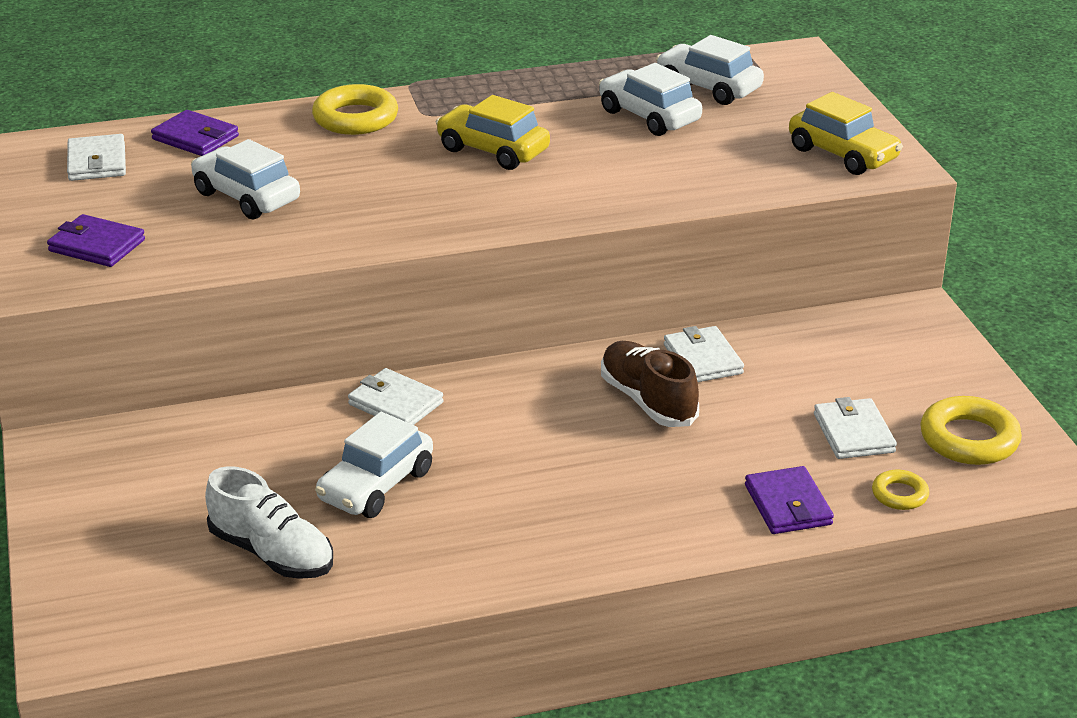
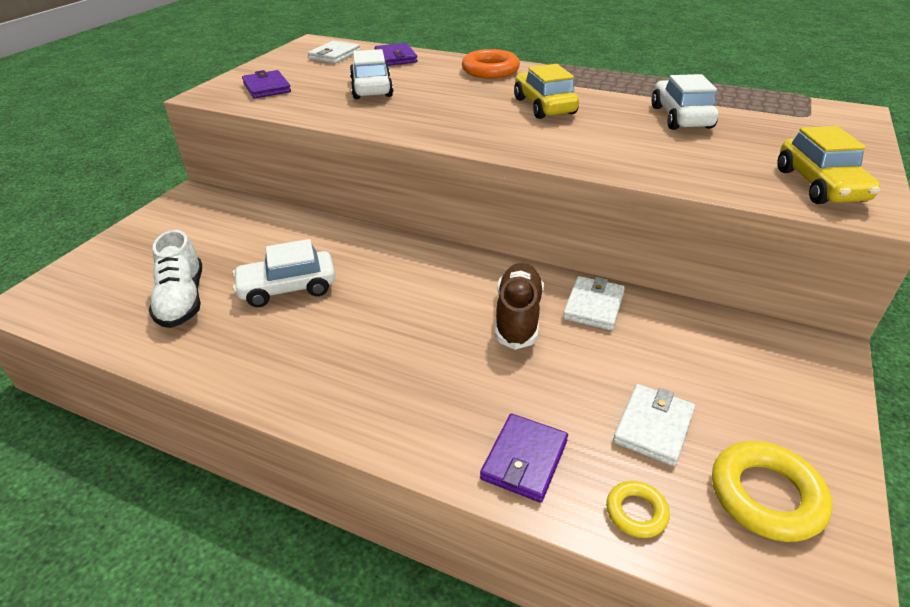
camera: 40 degrees right, 5 degrees up
yellow ring [312,84,398,135] -> orange ring [462,49,520,79]
white wallet [348,368,443,425] -> none
white car [656,35,764,105] -> none

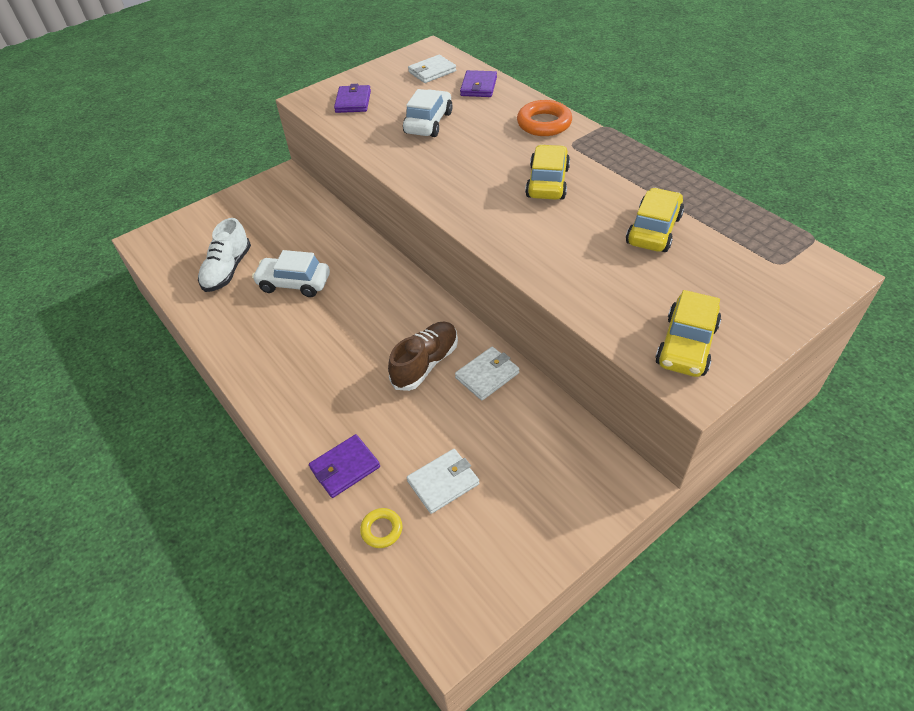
camera: 30 degrees right, 10 degrees up
white car [651,74,719,130] -> yellow car [626,188,684,252]
yellow ring [712,441,833,542] -> none

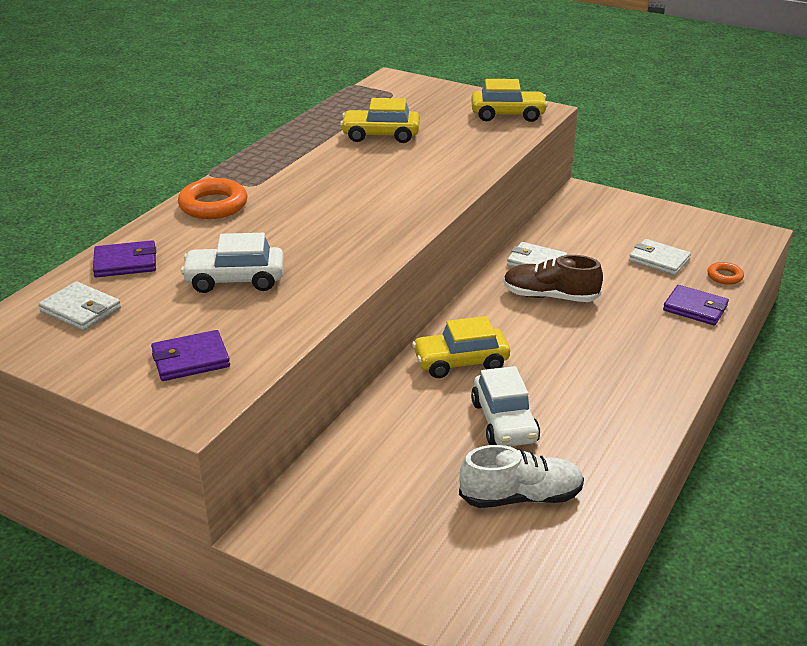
camera: 115 degrees left, 15 degrees down
yellow ring [360,508,402,548] -> orange ring [707,262,744,285]
yellow car [525,144,570,200] -> yellow car moved to [412,316,510,378]

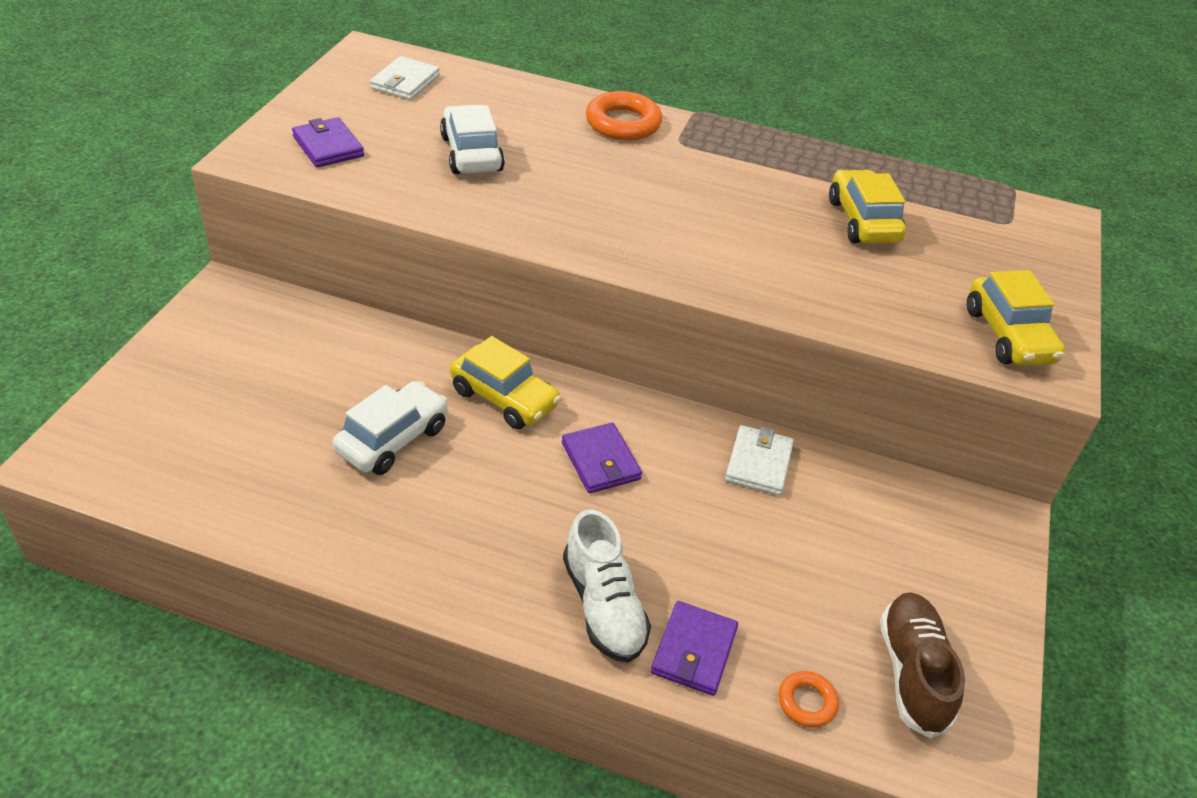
camera: 75 degrees right, 10 degrees up
purple wallet [93,240,156,277] -> purple wallet moved to [562,423,642,493]
yellow car [412,316,510,378] -> yellow car turned 150 degrees clockwise [450,336,561,429]
white shoe [459,445,584,508] -> white shoe moved to [563,510,651,663]
white car [471,366,540,447] -> white car turned 150 degrees clockwise [333,381,448,475]
brown shoe [503,255,603,302] -> brown shoe moved to [880,592,965,738]
white wallet [629,239,691,275] -> none

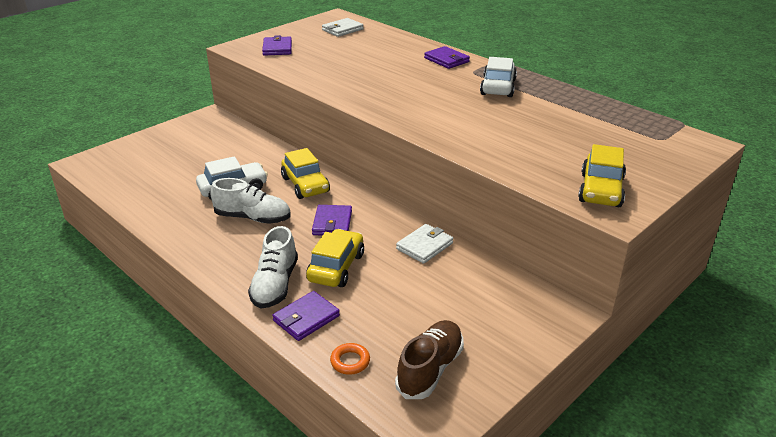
camera: 30 degrees right, 10 degrees down
white car [440,105,505,174] -> white car moved to [480,57,517,97]
orange ring [586,91,662,140] -> purple wallet [424,46,470,69]
yellow car [829,170,906,244] -> yellow car moved to [306,229,364,287]
none -> white shoe [211,178,291,224]

